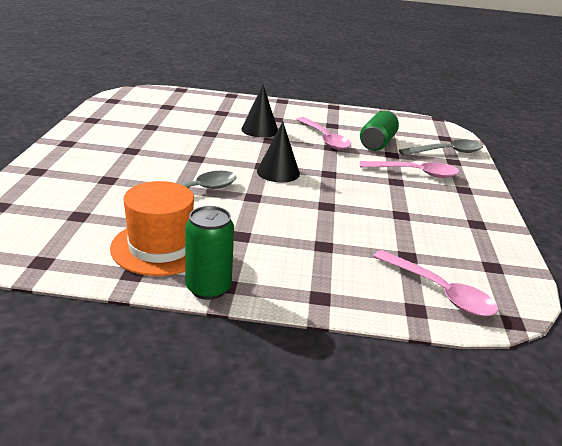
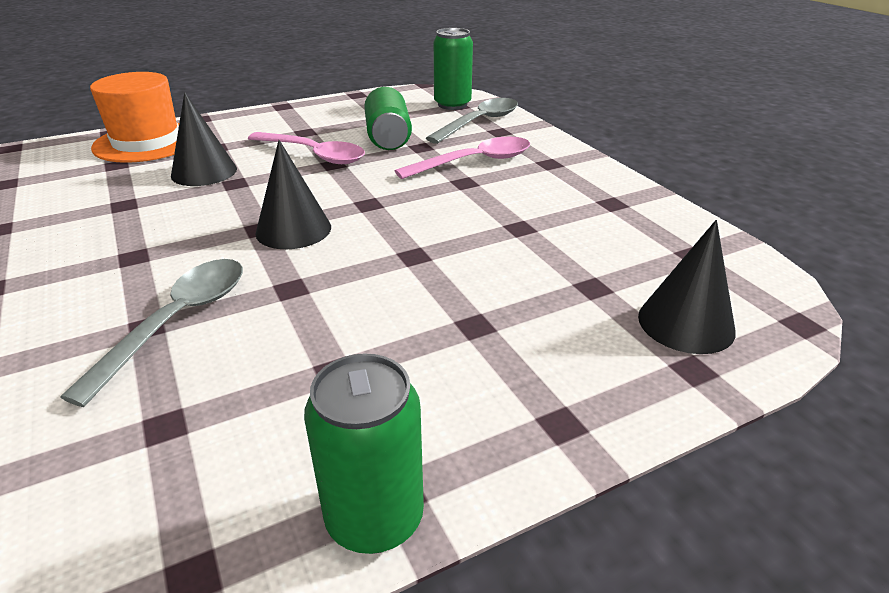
camera: 30 degrees left, 5 degrees up
orange hat [110,181,194,276] -> orange hat moved to [90,72,179,163]
pink spoon [373,250,498,316] -> black cone [638,220,736,354]
none -> green can [433,28,473,110]

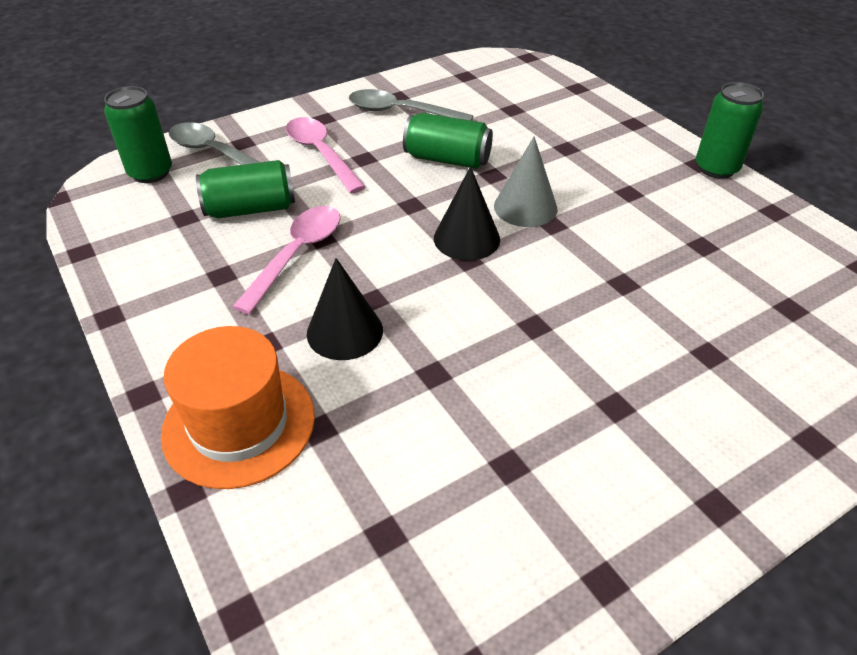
camera: 95 degrees left, 10 degrees up
grey spoon [60,259,243,407] -> grey spoon moved to [349,89,473,121]
black cone [638,220,736,354] -> none
none -> green can [403,113,493,169]
none -> grey cone [494,136,558,227]

